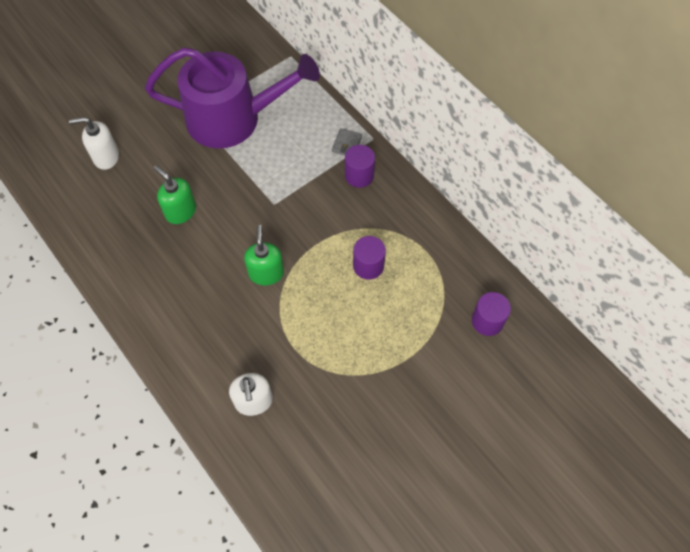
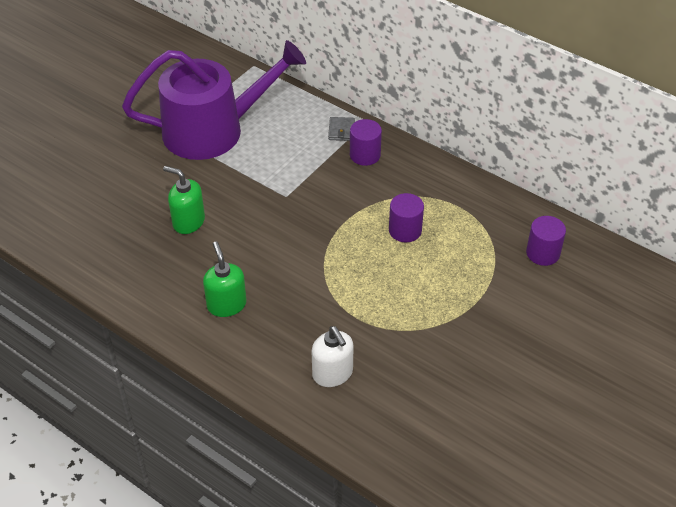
camera: 15 degrees left, 15 degrees down
white soap dispenser [69,117,119,170] -> none
green soap dispenser [244,225,284,285] -> green soap dispenser moved to [203,241,247,317]

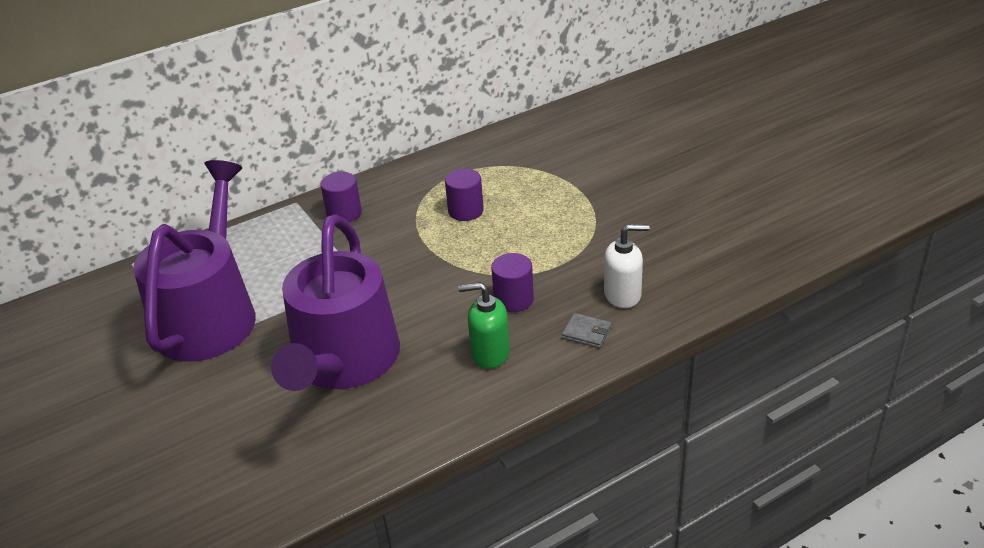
camera: 65 degrees left, 10 degrees down
green soap dispenser [163,166,205,234] -> purple watering can [271,215,400,391]
grey wallet [328,117,355,141] -> grey wallet moved to [562,313,612,348]
purple cylinder [526,216,566,266] -> purple cylinder moved to [491,253,534,312]

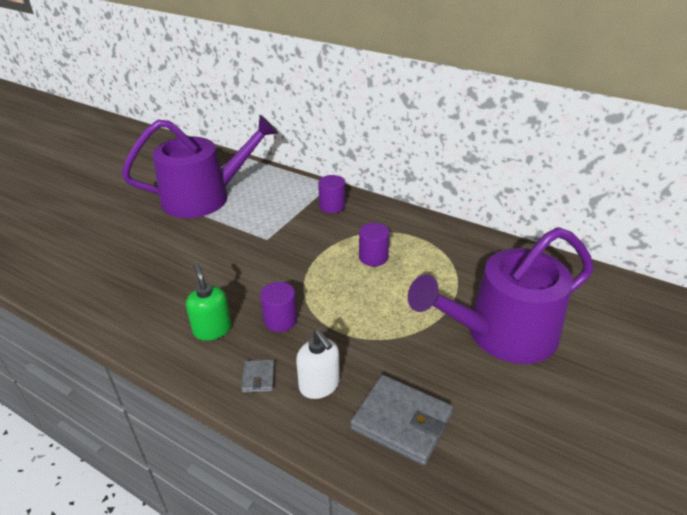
camera: 60 degrees right, 0 degrees up
purple watering can [271,215,400,391] -> purple watering can moved to [408,227,593,364]
none -> grey wallet [350,375,453,465]

